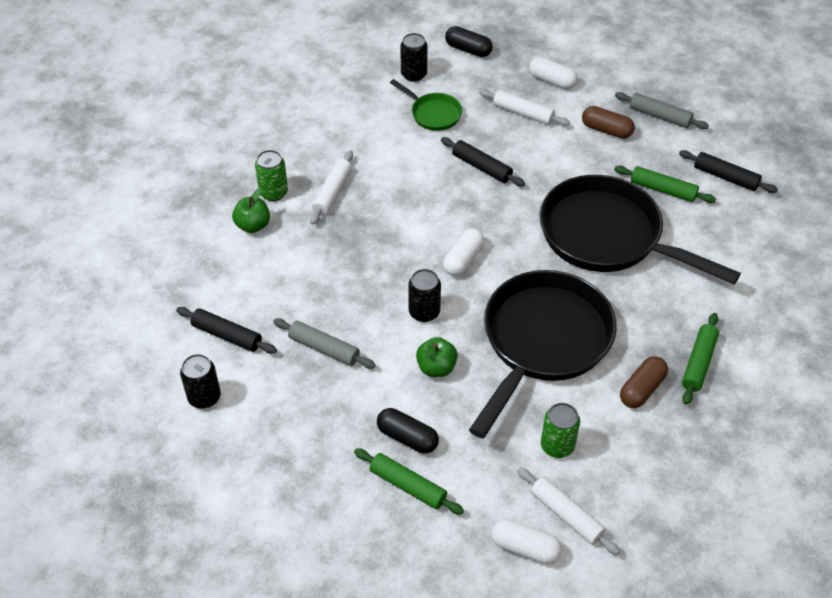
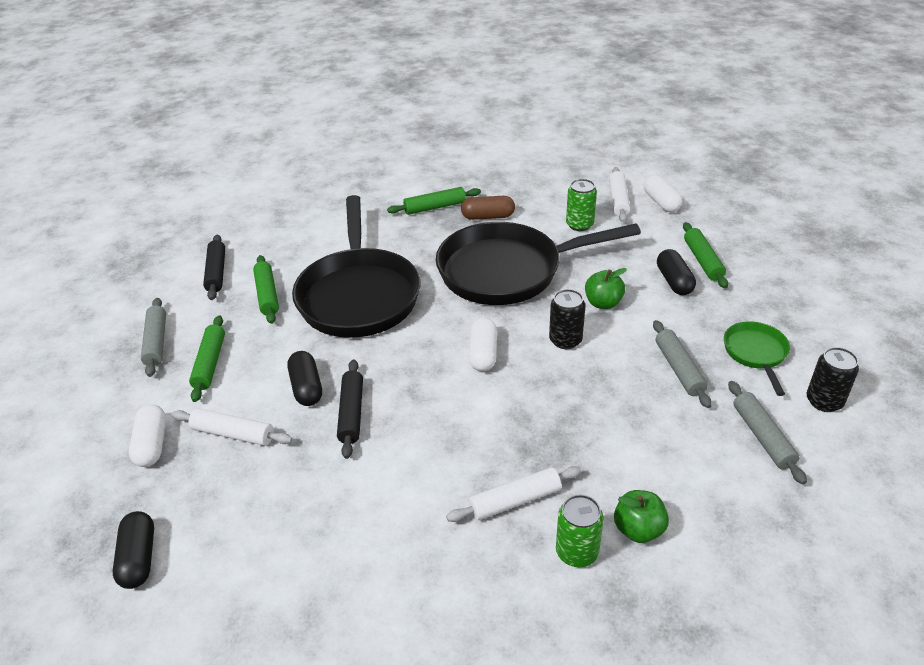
camera: 130 degrees left, 10 degrees down
black rolling pin [176,307,277,354] -> grey rolling pin [728,381,807,485]
green pan [390,79,462,131] -> green pan moved to [724,321,790,396]
black can [400,33,428,82] -> none
white capsule [443,228,484,276] -> white capsule turned 75 degrees counterclockwise [469,318,497,371]
white rolling pin [479,89,570,126] -> white rolling pin turned 60 degrees counterclockwise [171,408,292,446]
brown capsule [582,106,635,139] -> green rolling pin [189,315,225,402]
none -> black capsule [287,351,322,406]

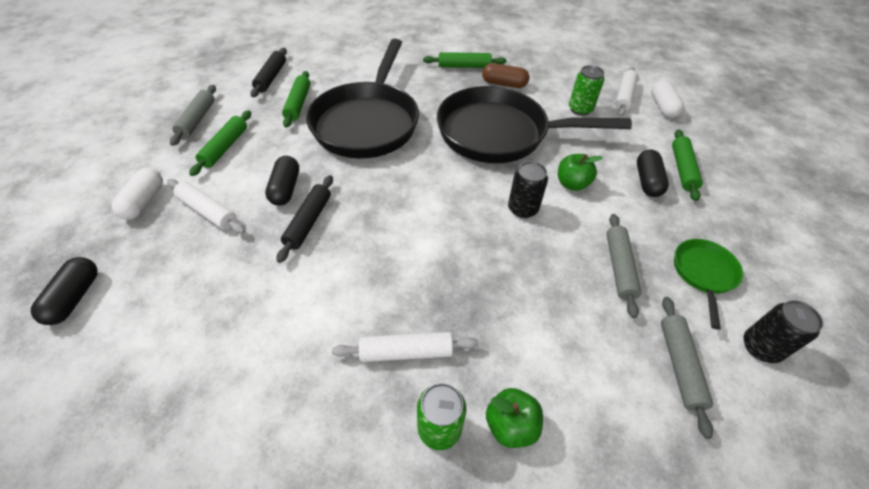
camera: 15 degrees right, 10 degrees up
white capsule [469,318,497,371] -> none

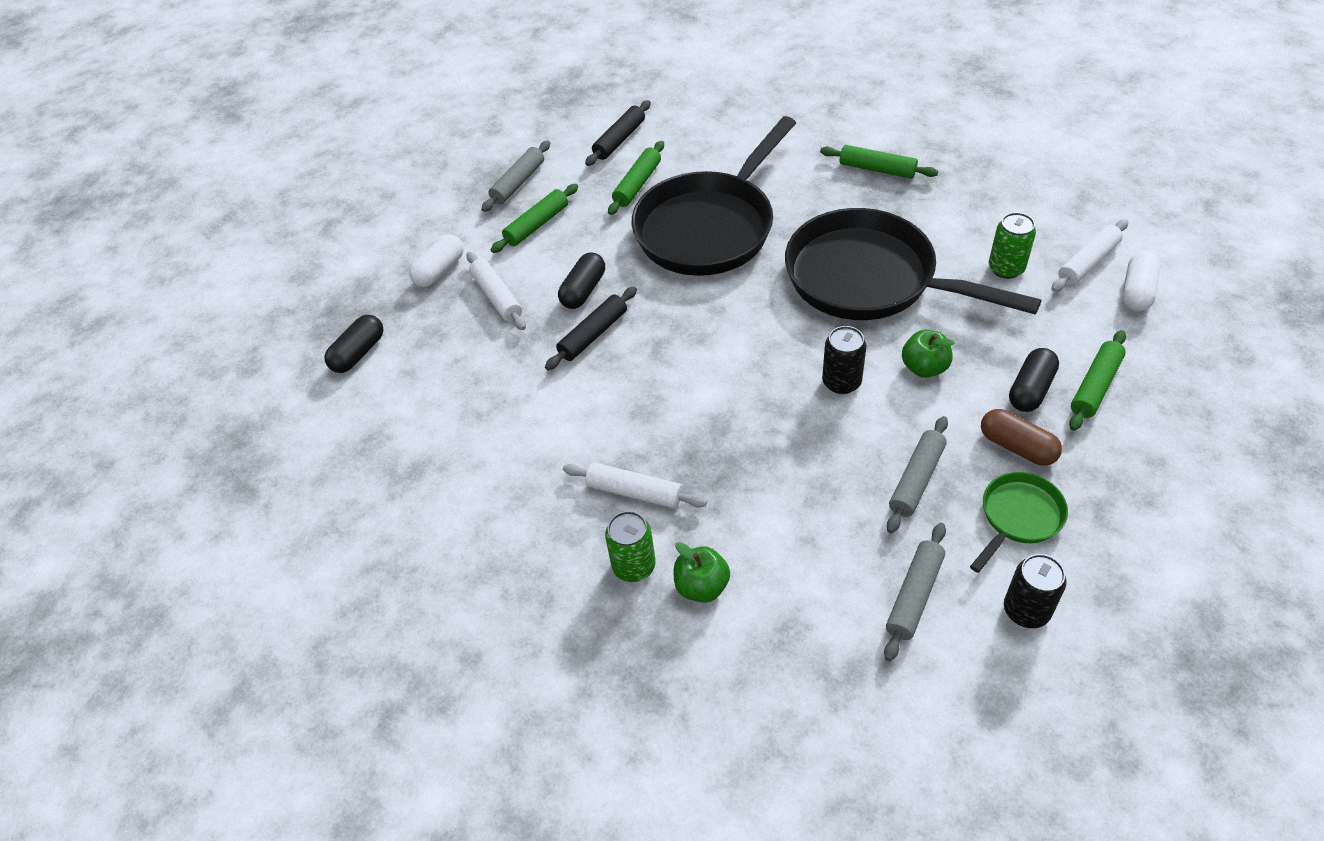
camera: 30 degrees right, 0 degrees up
brown capsule [482,63,530,88] -> brown capsule moved to [981,409,1062,466]

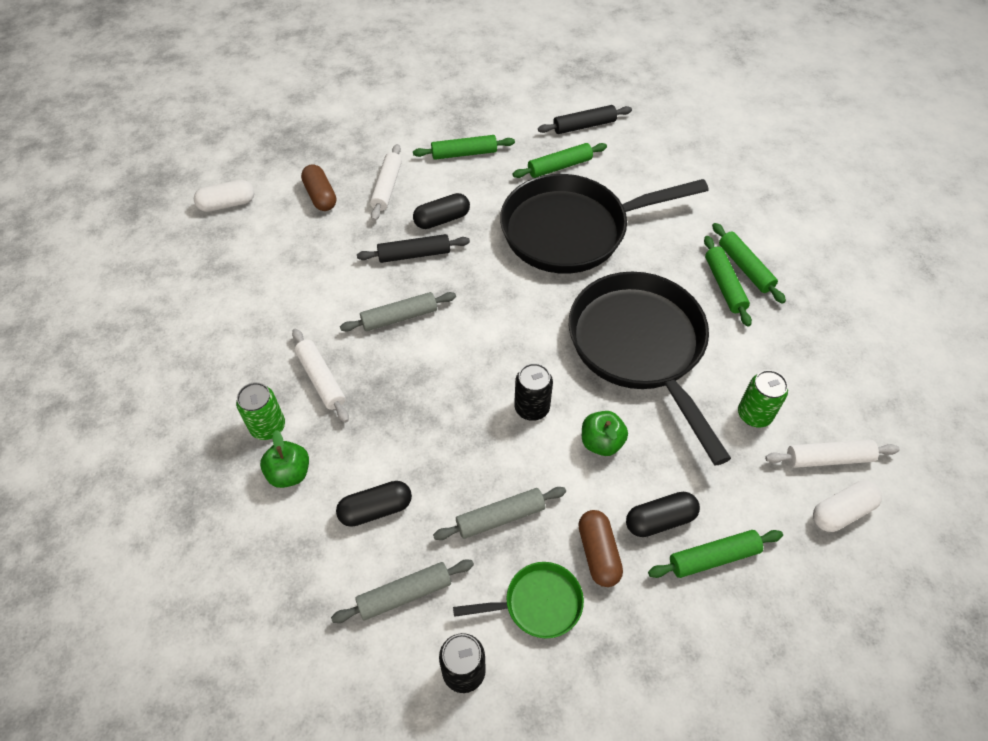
camera: 35 degrees right, 5 degrees up
black capsule [324,315,383,373] -> black capsule moved to [336,481,412,527]
white capsule [409,234,464,287] -> white capsule moved to [194,180,254,212]
grey rolling pin [481,141,550,212] -> grey rolling pin moved to [340,292,456,332]
none -> brown capsule [301,164,336,211]
none -> green rolling pin [704,236,752,327]

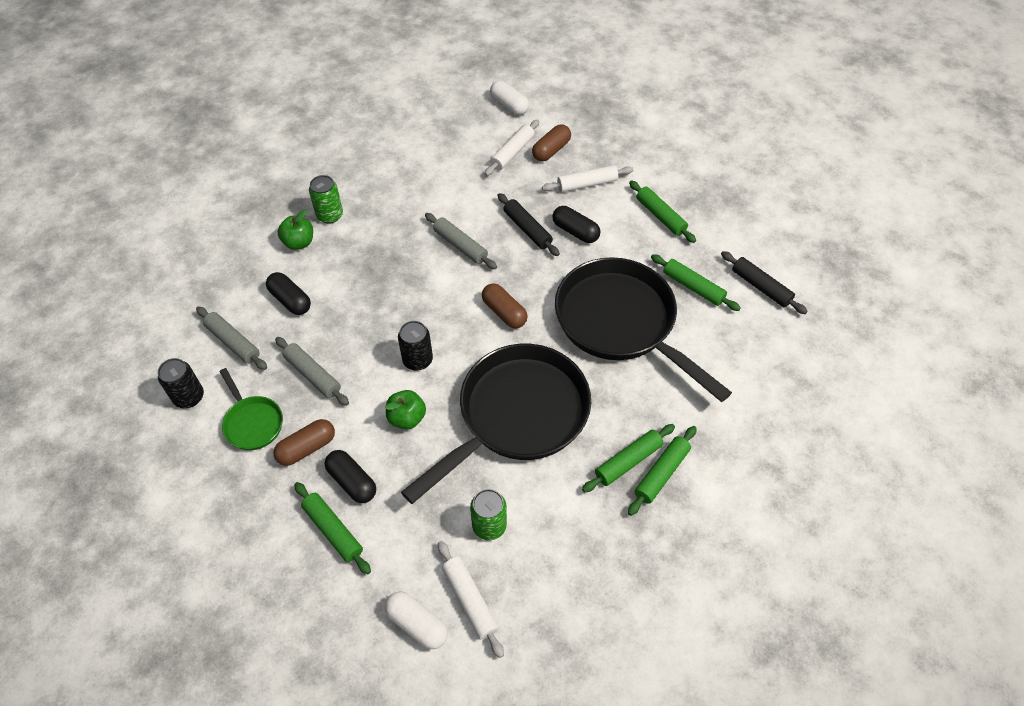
camera: 65 degrees right, 0 degrees up
white rolling pin [292,329,349,423] -> white rolling pin moved to [485,120,539,176]
none -> brown capsule [482,283,527,328]

